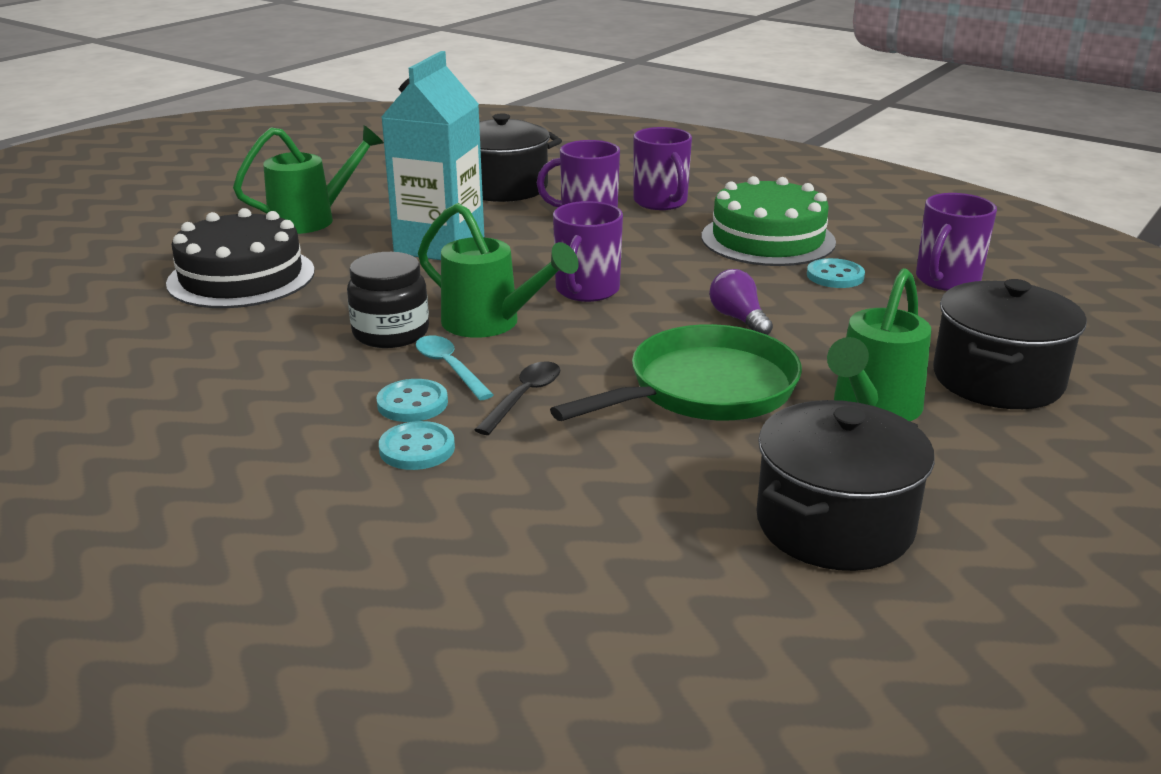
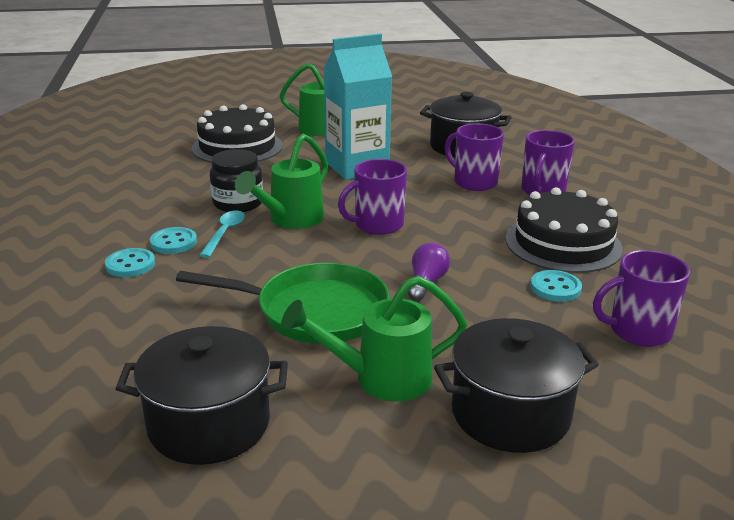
camera: 45 degrees right, 0 degrees up
green watering can [418,203,579,338] -> green watering can turned 45 degrees clockwise [235,134,328,229]
black spoon [474,361,560,435] -> none
green cake [701,176,836,266] -> black cake [505,187,623,273]

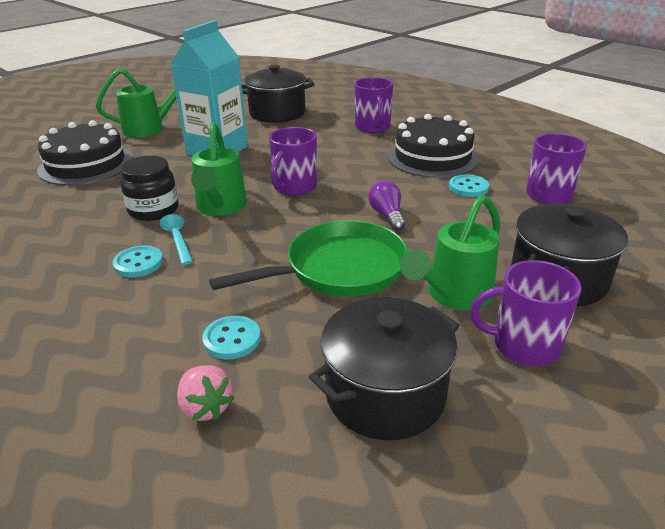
camera: 35 degrees left, 5 degrees up
turquoise button [105,248,155,277] -> turquoise button moved to [202,316,261,359]
purple mug [445,123,504,191] -> purple mug moved to [470,260,582,366]
none -> pink strawberry [177,366,235,421]

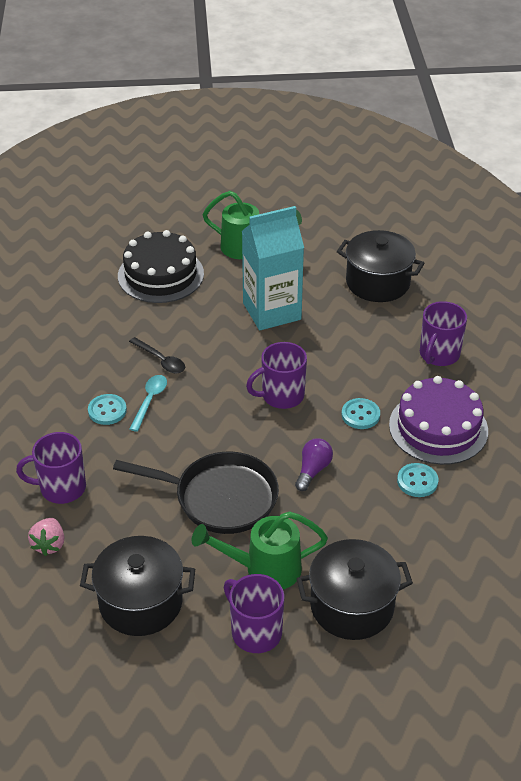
camera: 40 degrees right, 10 degrees up
black jar [120,156,179,221] -> black spoon [129,337,185,373]
green watering can [191,122,247,216] -> none
turquoise button [202,316,261,359] -> turquoise button moved to [342,398,380,429]
green pan [209,220,408,297] -> black pan [113,452,279,534]
black cake [388,114,479,178] -> purple cake [389,376,488,465]
purple mug [526,133,587,204] -> purple mug moved to [16,432,86,504]

